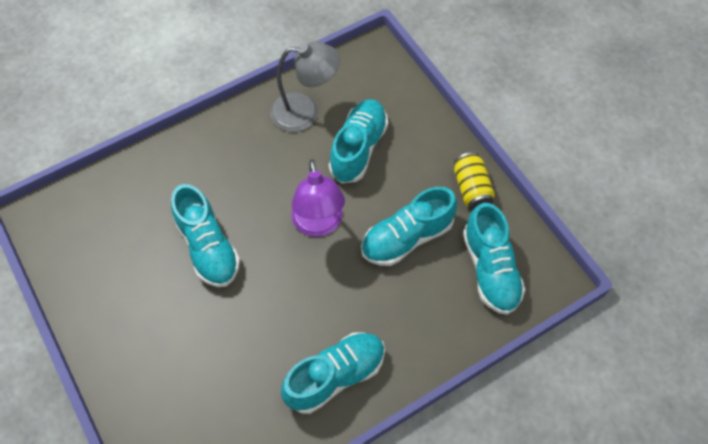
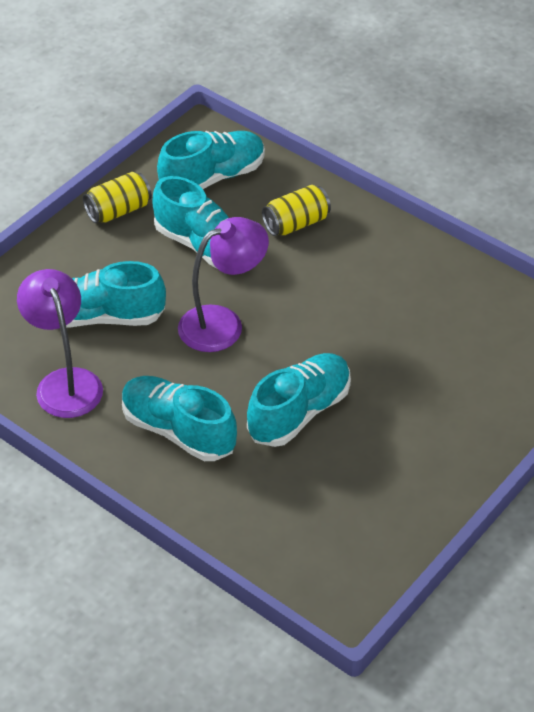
camera: 110 degrees left, 15 degrees down
grey lamp [270,42,340,132] -> purple lamp [17,269,103,418]
turquoise shoe [281,333,385,414] -> turquoise shoe moved to [122,376,237,461]
none -> yellow can [262,185,331,236]

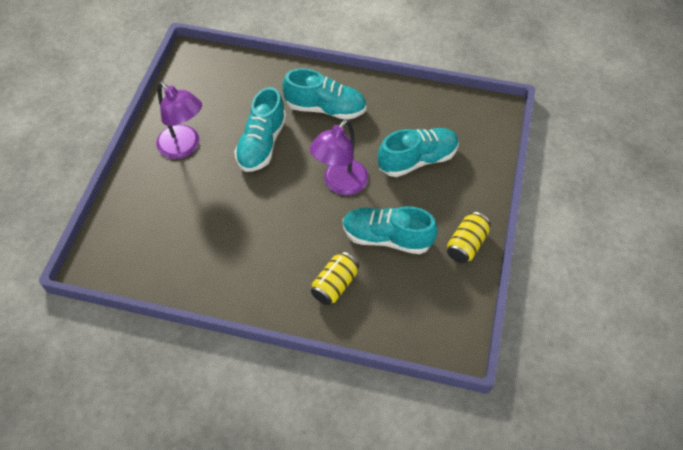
camera: 155 degrees right, 10 degrees up
purple lamp [17,269,103,418] -> purple lamp moved to [156,82,202,159]
turquoise shoe [157,131,265,189] -> none

